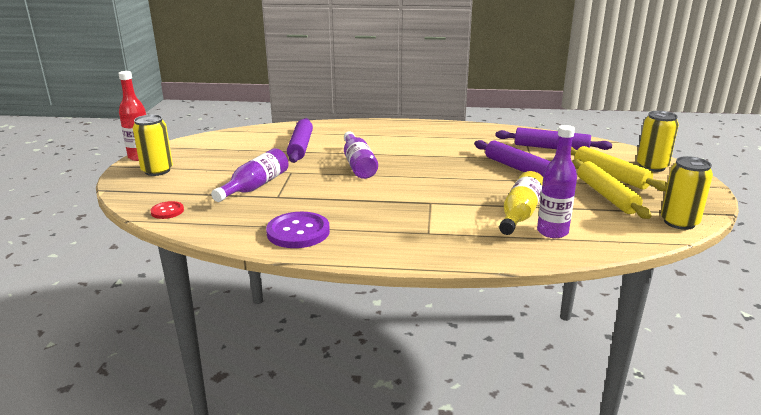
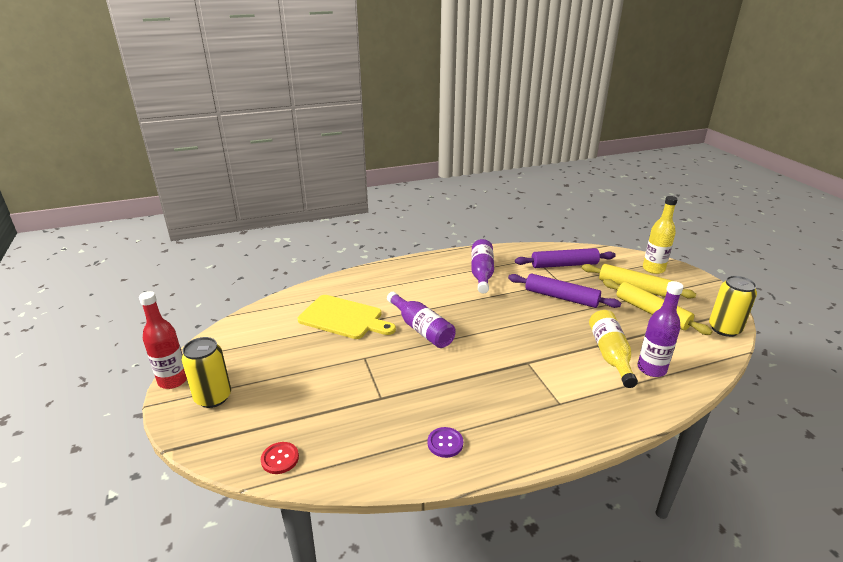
camera: 25 degrees left, 5 degrees up
purple bottle [211,148,288,202] -> purple bottle moved to [471,239,494,294]
purple button [266,212,330,248] -> purple button [427,427,463,458], size x0.54
purple rolling pin [287,118,313,163] -> yellow cutting board [298,295,396,339]
yellow can [637,111,679,172] -> yellow bottle [643,196,678,274]

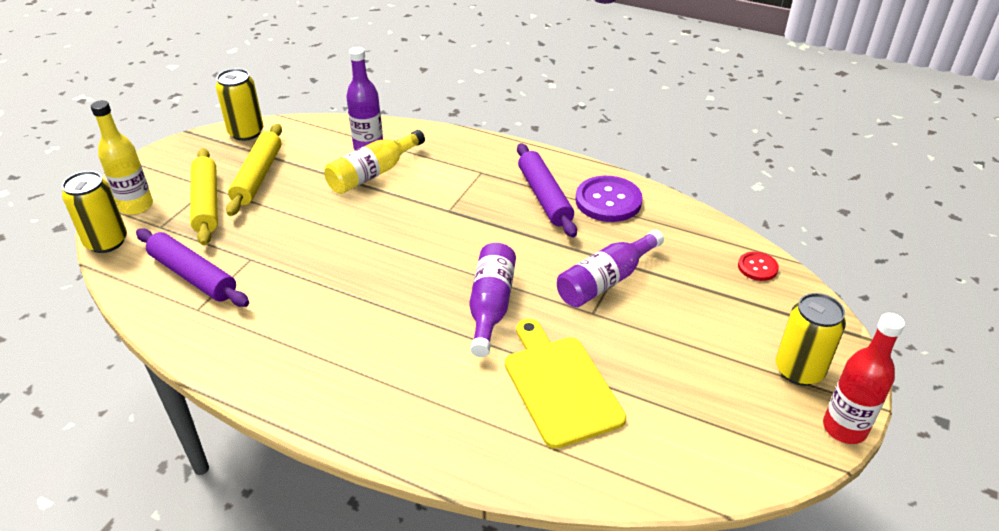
camera: 135 degrees left, 10 degrees up
purple button [427,427,463,458] -> purple button [576,176,643,222], size x1.86
purple bottle [471,239,494,294] -> purple bottle moved to [557,230,664,307]
purple rolling pin [508,273,621,308] -> purple rolling pin moved to [517,143,577,237]
none -> yellow can [62,171,127,253]

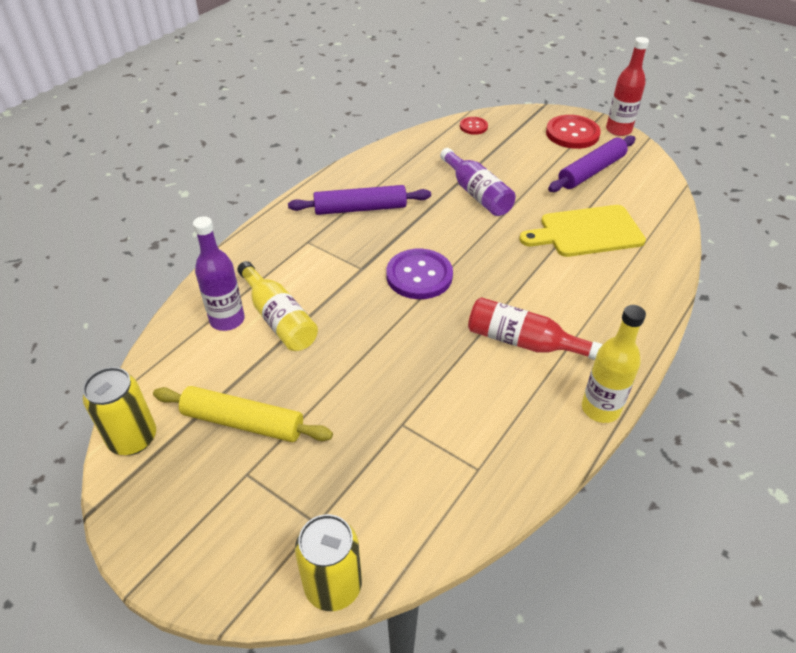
camera: 80 degrees left, 5 degrees up
yellow bottle [91,100,153,215] -> yellow bottle moved to [582,305,646,423]
purple rolling pin [136,228,249,307] -> purple rolling pin moved to [548,136,635,192]
yellow rolling pin [190,148,218,245] -> none
purple bottle [469,243,516,357] -> none
purple button [576,176,643,222] -> purple button moved to [386,249,453,299]
yellow can [776,293,846,386] -> red button [546,115,601,149]
none -> red bottle [468,297,602,360]

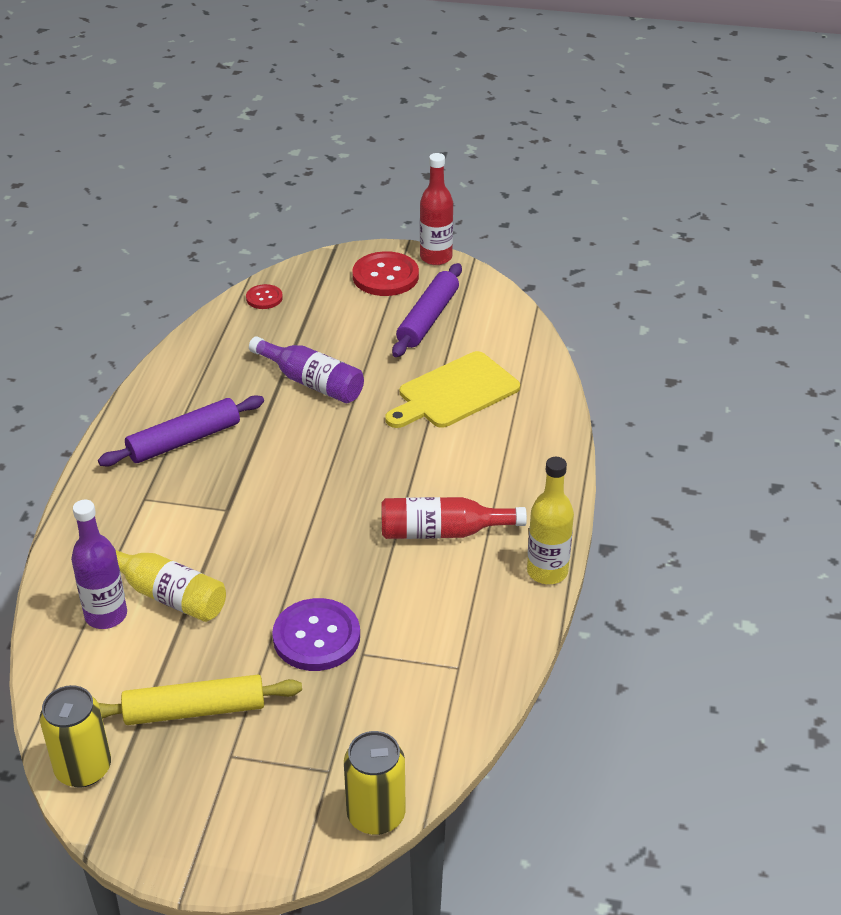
camera: 25 degrees left, 5 degrees down
purple button [386,249,453,299] -> purple button moved to [272,598,360,671]

